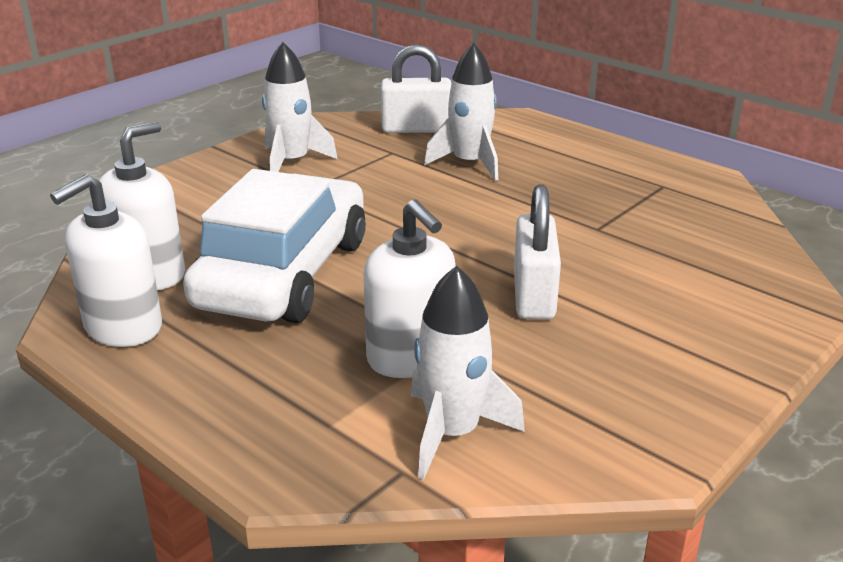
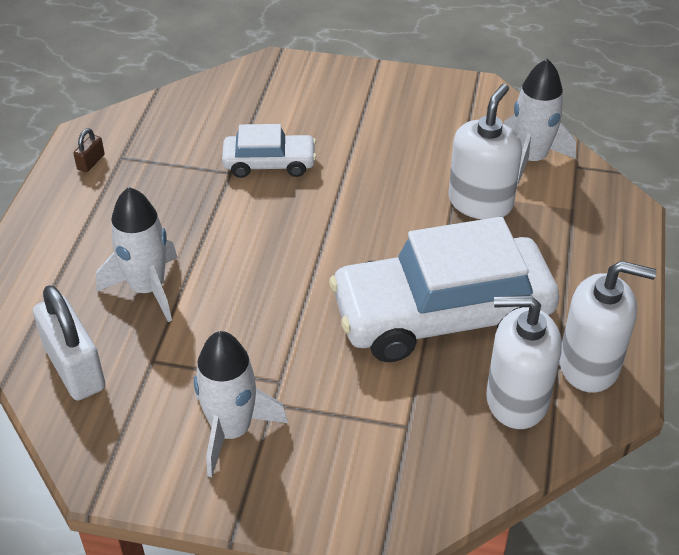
camera: 120 degrees left, 15 degrees up
white padlock [514,184,561,320] -> none
none -> brown padlock [73,128,105,172]
none -> white car [222,124,316,178]

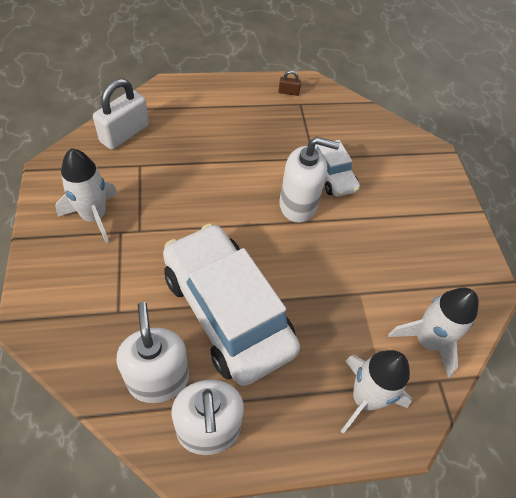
camera: 65 degrees right, 10 degrees up
white rocket [96,187,178,322] -> white rocket moved to [341,350,412,434]
white soap dispenser [448,84,522,219] -> white soap dispenser moved to [279,137,340,223]

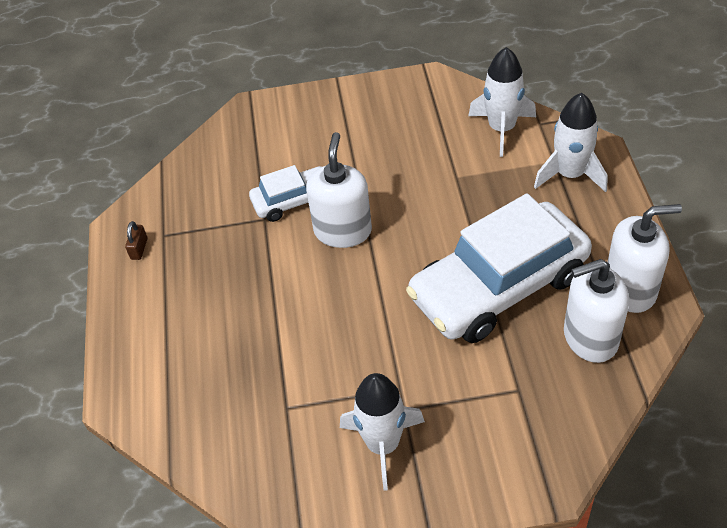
camera: 80 degrees left, 5 degrees down
white padlock [93,78,149,150] -> none

